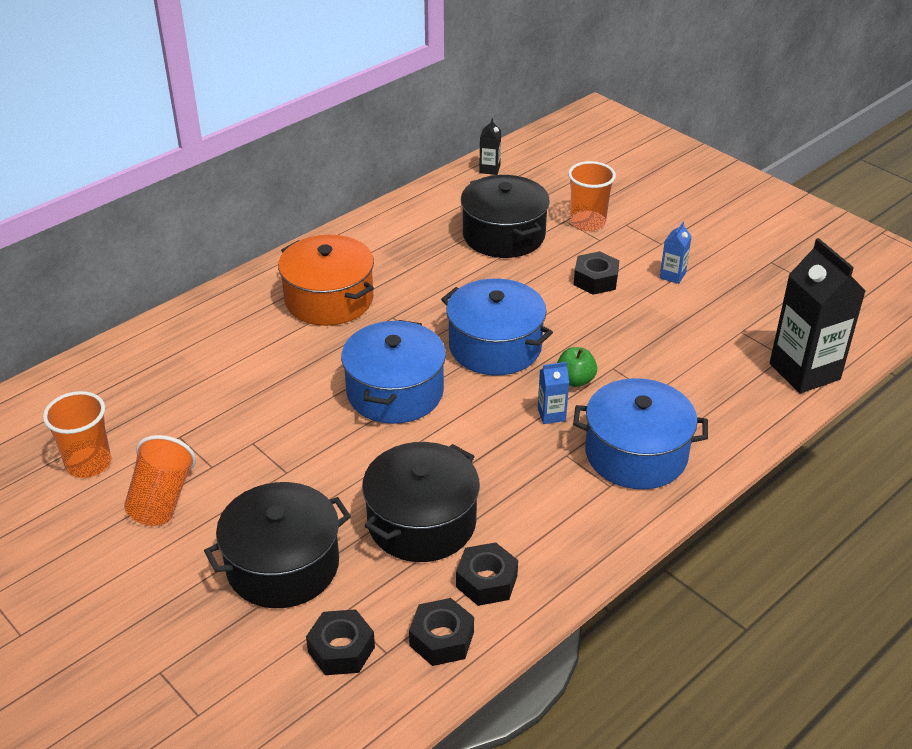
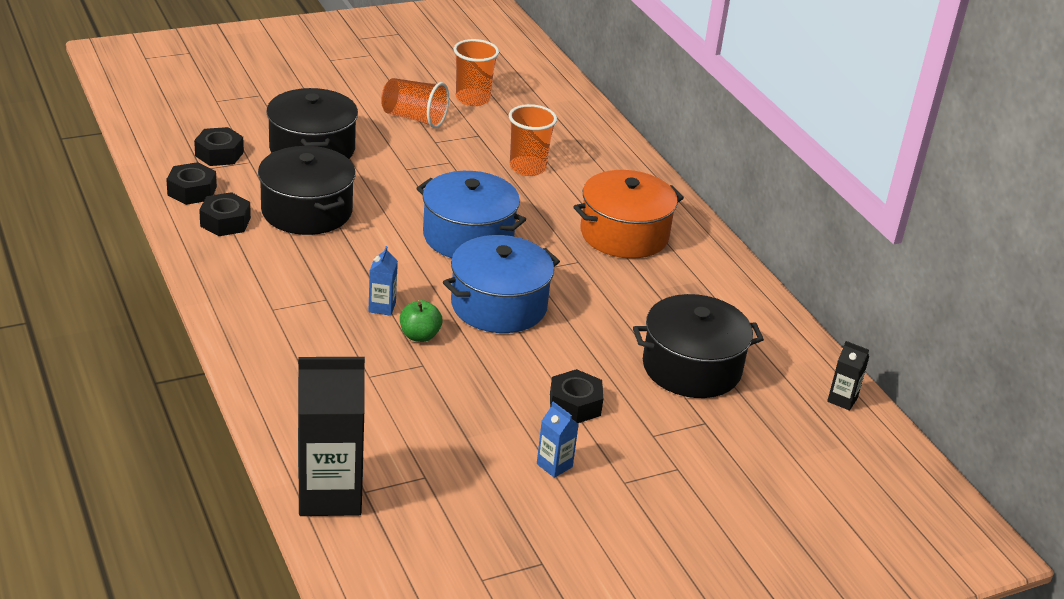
camera: 105 degrees right, 5 degrees down
orange cup [568,161,616,231] -> orange cup moved to [509,104,557,176]
blue pot [573,378,708,489] -> none

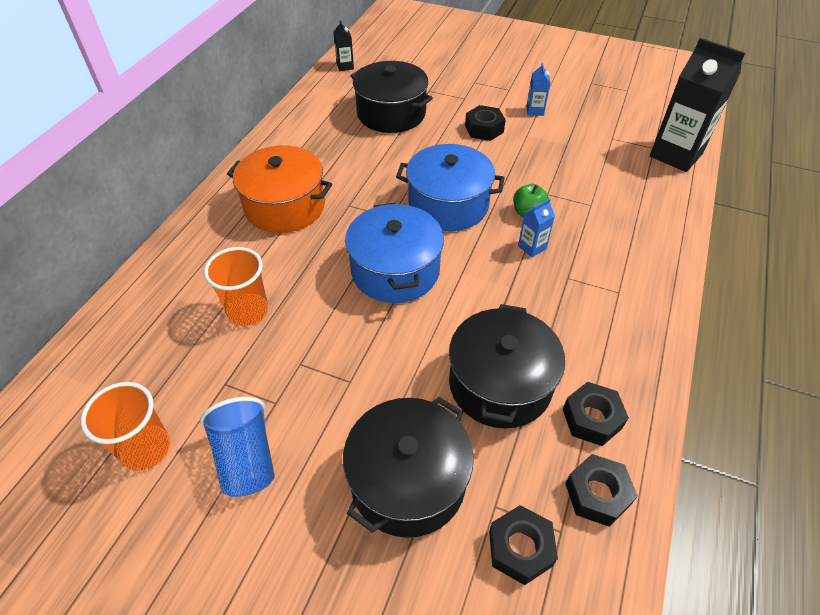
camera: 130 degrees left, 15 degrees up
orange cup [381,78,449,128] -> blue cup [200,397,275,497]

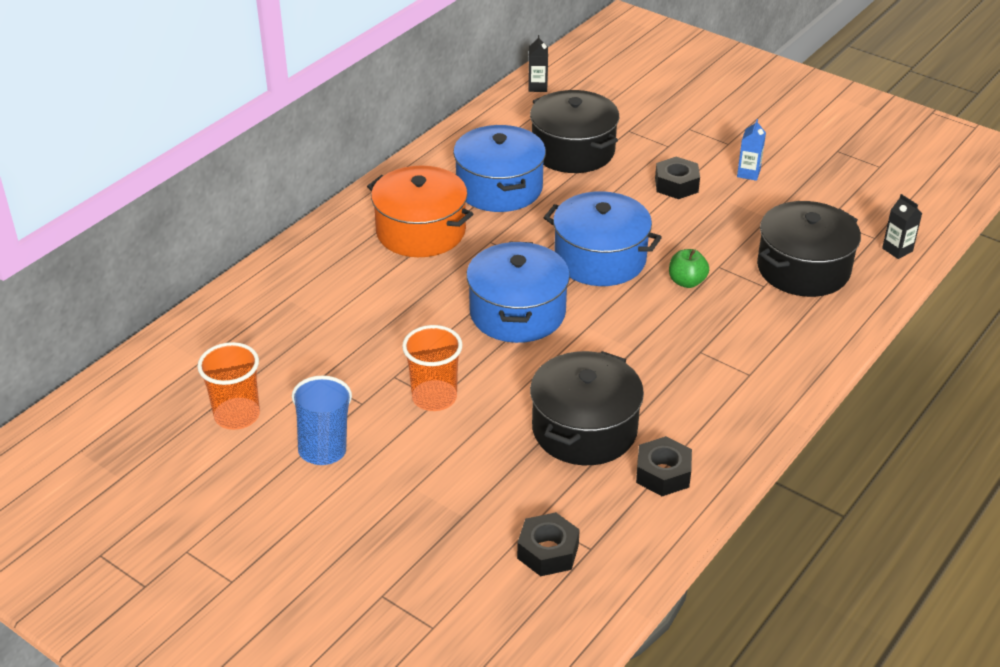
camera: 15 degrees right, 10 degrees down
orange cup [204,247,268,326] -> orange cup moved to [402,325,463,411]
black pot [343,396,474,538] -> black pot moved to [757,201,861,297]
blue carton [518,198,555,257] -> none
black nut [565,454,638,527] -> none
black carton [650,38,745,172] -> black carton [882,194,922,259], size x0.45
none -> blue pot [453,125,546,212]

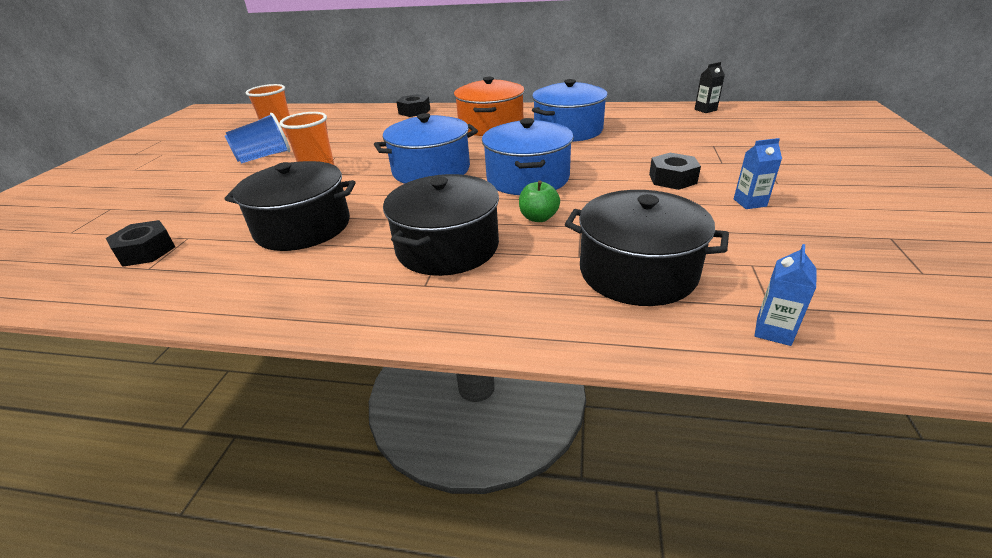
camera: 65 degrees right, 5 degrees down
black pot [530,90,619,173] -> black pot moved to [383,174,499,276]
black nut [636,436,692,496] -> black nut moved to [396,94,430,117]
black carton [882,194,922,259] -> blue carton [755,244,816,346]

